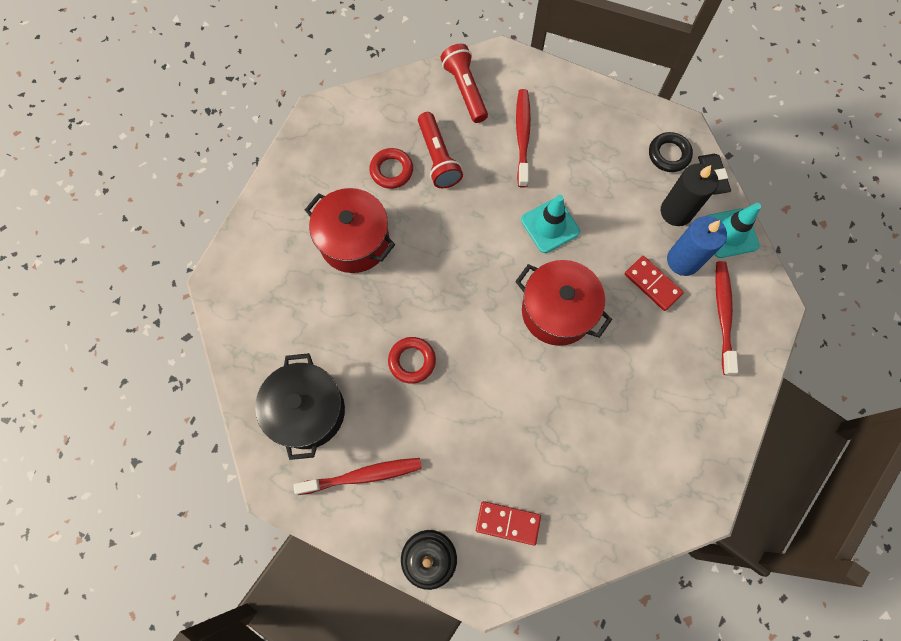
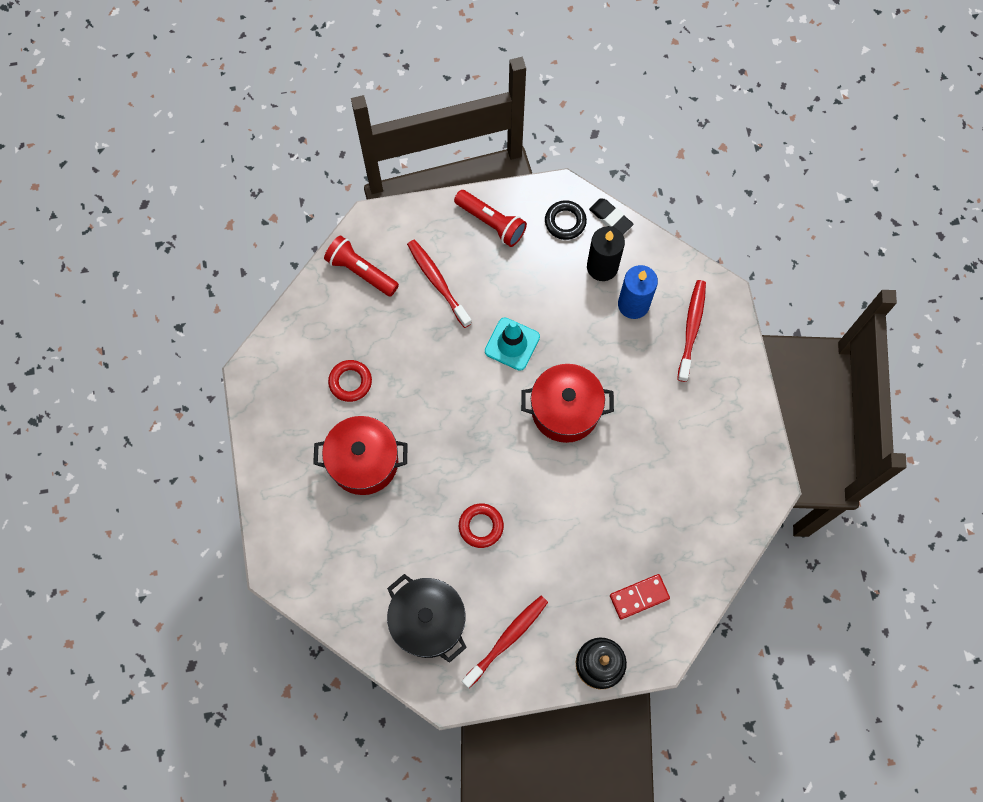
camera: 35 degrees left, 0 degrees up
red flashlight [418,112,463,188] -> red flashlight moved to [454,190,527,247]
red domino [625,256,684,311] -> none
turquoise traffic cone [706,203,761,258] -> none
red toothbrush [715,261,738,375] -> red toothbrush turned 45 degrees clockwise [677,280,706,382]

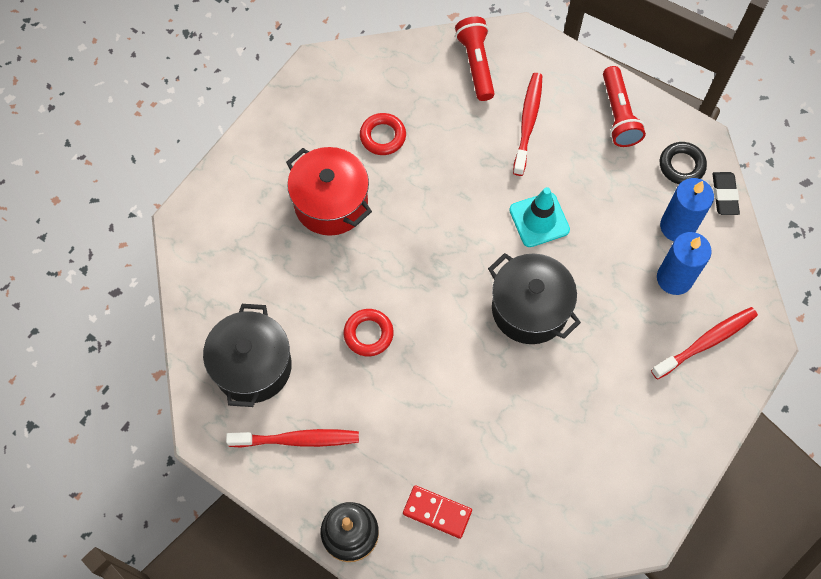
camera: 45 degrees right, 5 degrees down
red pot [521,364,614,443] -> black pot [488,253,581,344]
black candle [587,226,625,281] -> blue candle [660,178,714,241]

